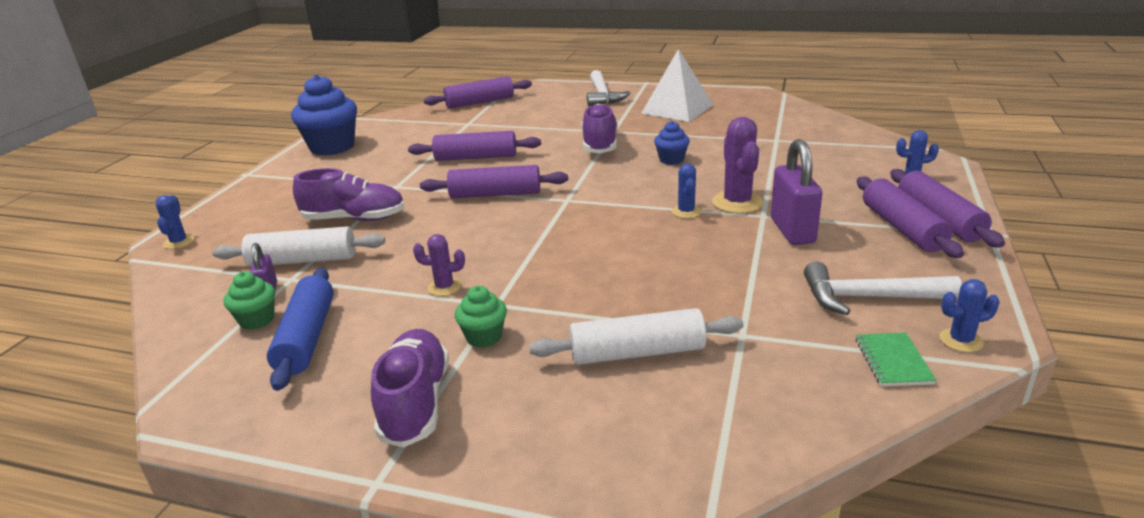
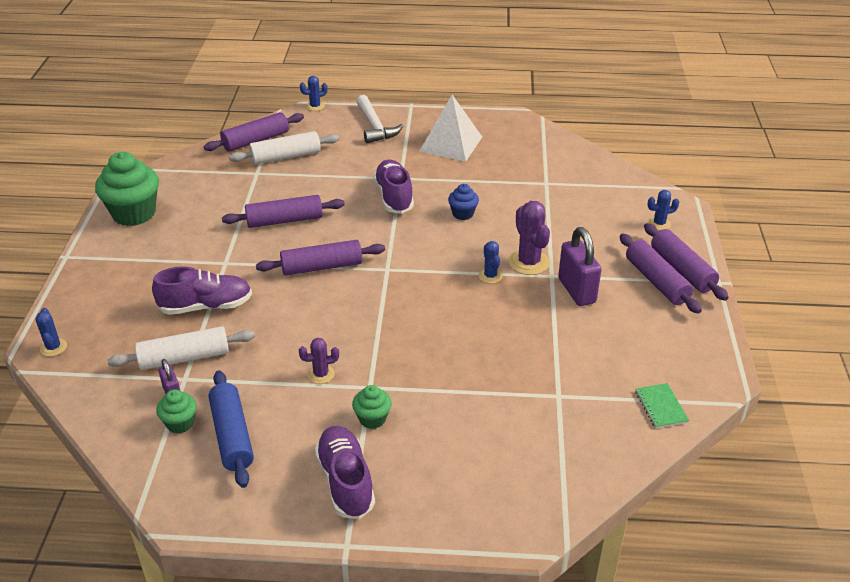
camera: 15 degrees left, 10 degrees up
blue cupcake [291,74,357,156] -> green cupcake [95,152,159,226]
white rolling pin [529,308,743,365] -> white rolling pin moved to [229,131,339,165]
white hammer [804,262,962,315] -> none
blue cactus [939,279,1000,352] -> blue cactus moved to [300,76,328,111]

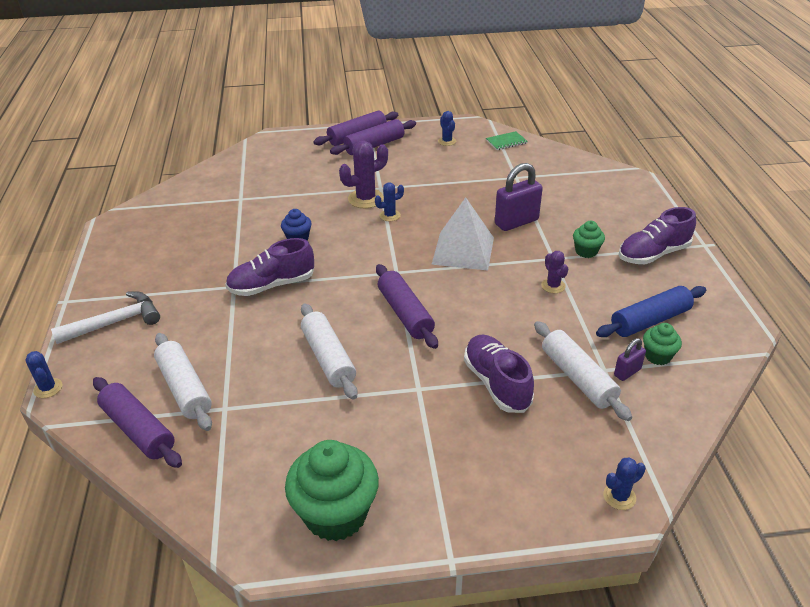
camera: 100 degrees left, 0 degrees up
purple rolling pin [222,195,345,228] -> white rolling pin [301,303,358,400]
white pyramid [419,95,482,162] -> white pyramid moved to [431,197,494,270]
purple padlock [558,227,601,306] -> purple padlock moved to [495,163,543,231]
blue cactus [647,190,679,230] -> blue cactus moved to [438,111,456,146]

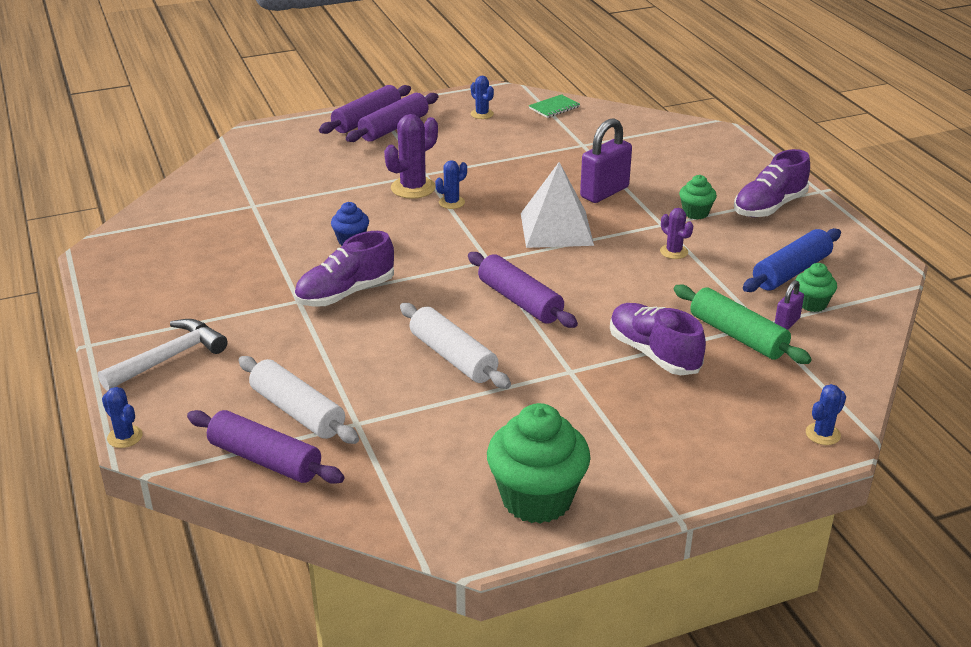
camera: 15 degrees left, 5 degrees down
white rolling pin [534,321,632,421] -> green rolling pin [674,285,812,364]

